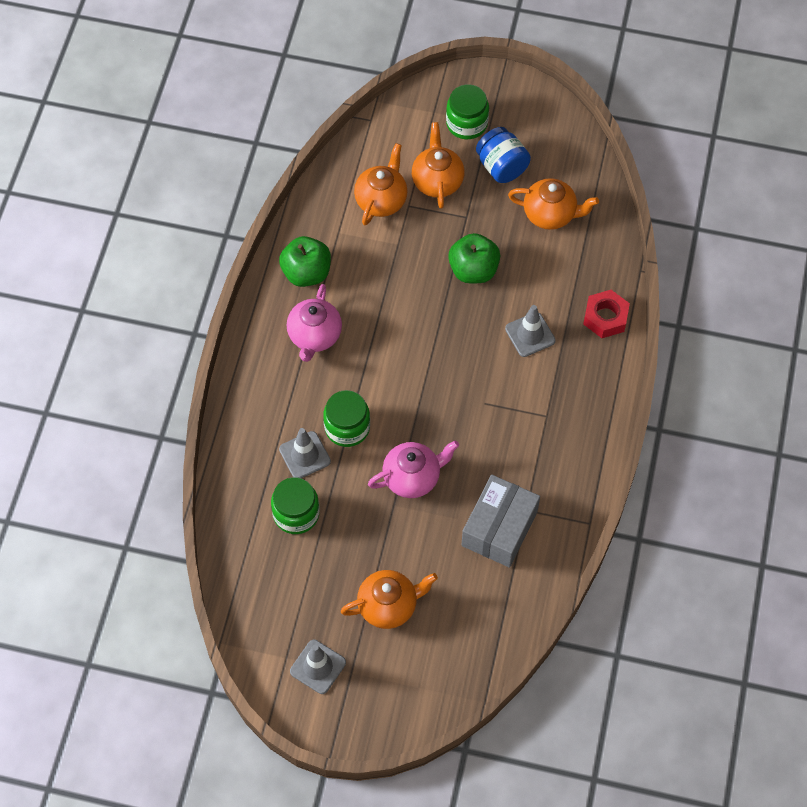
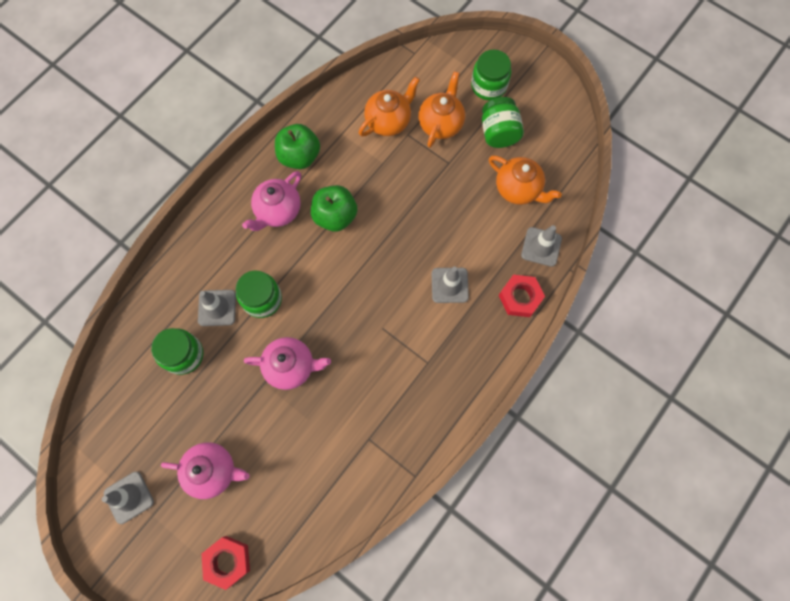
camera: 25 degrees right, 10 degrees up
orange teapot [341,570,438,629] -> pink teapot [161,442,250,499]
green apple [448,233,500,283] -> green apple moved to [311,185,357,232]
grey box [461,475,540,568] -> none
blue jar [476,127,531,183] -> green jar [482,97,524,148]
none -> red nut [201,536,250,590]
none -> grey traffic cone [521,225,562,267]

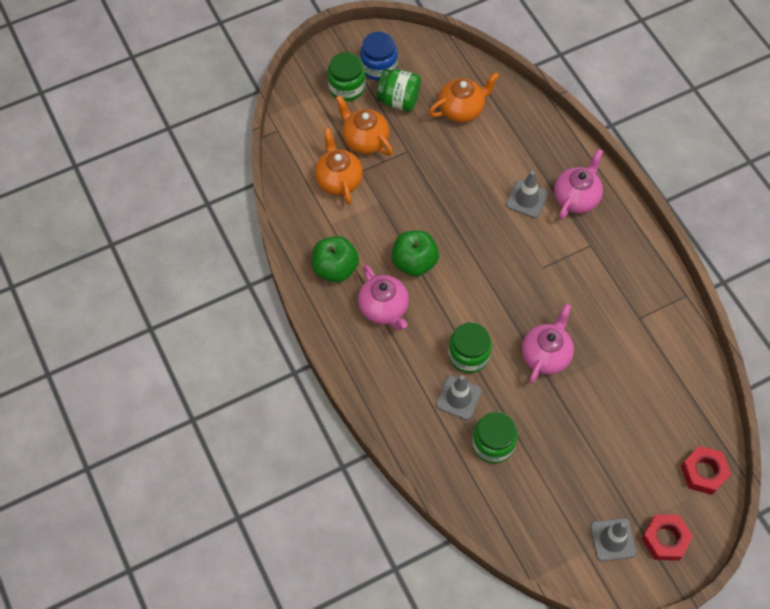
camera: 65 degrees left, 10 degrees down
pink teapot [161,442,250,499] -> pink teapot moved to [554,149,603,219]
red nut [499,275,545,317] -> red nut moved to [641,514,693,561]
grey traffic cone [521,225,562,267] -> none
none -> blue jar [360,32,398,81]

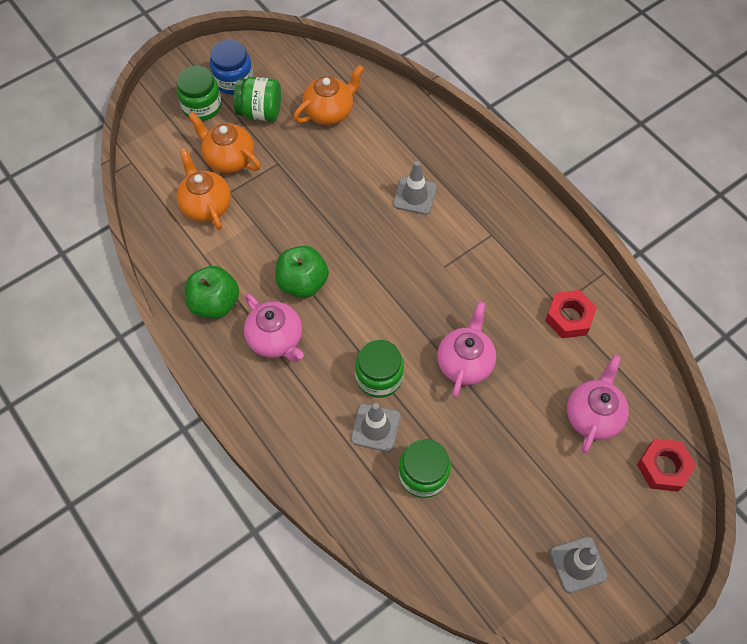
camera: 10 degrees left, 0 degrees up
pink teapot [554,149,603,219] -> pink teapot moved to [567,355,629,453]
red nut [641,514,693,561] -> red nut moved to [545,290,597,338]

